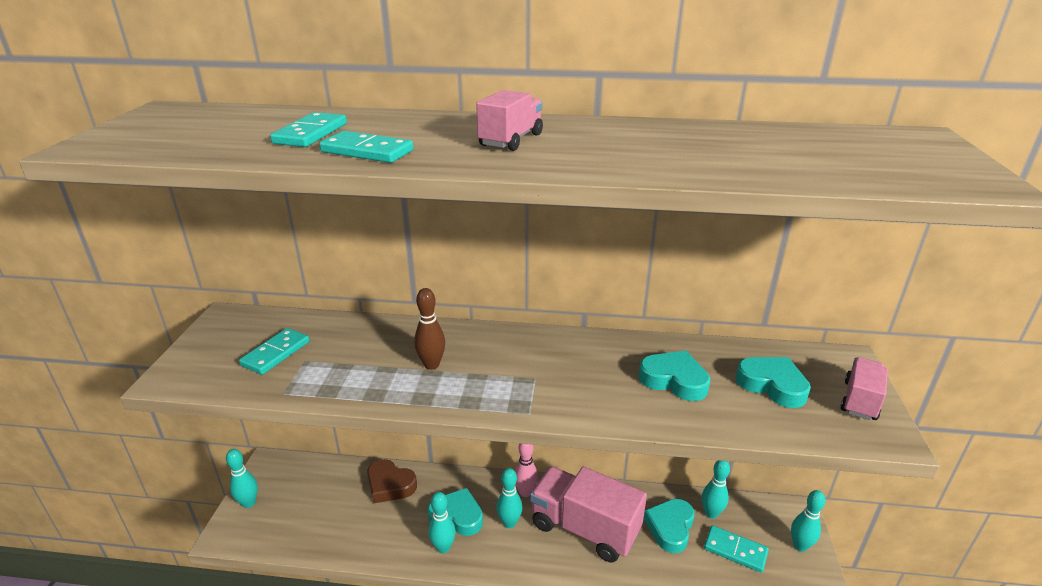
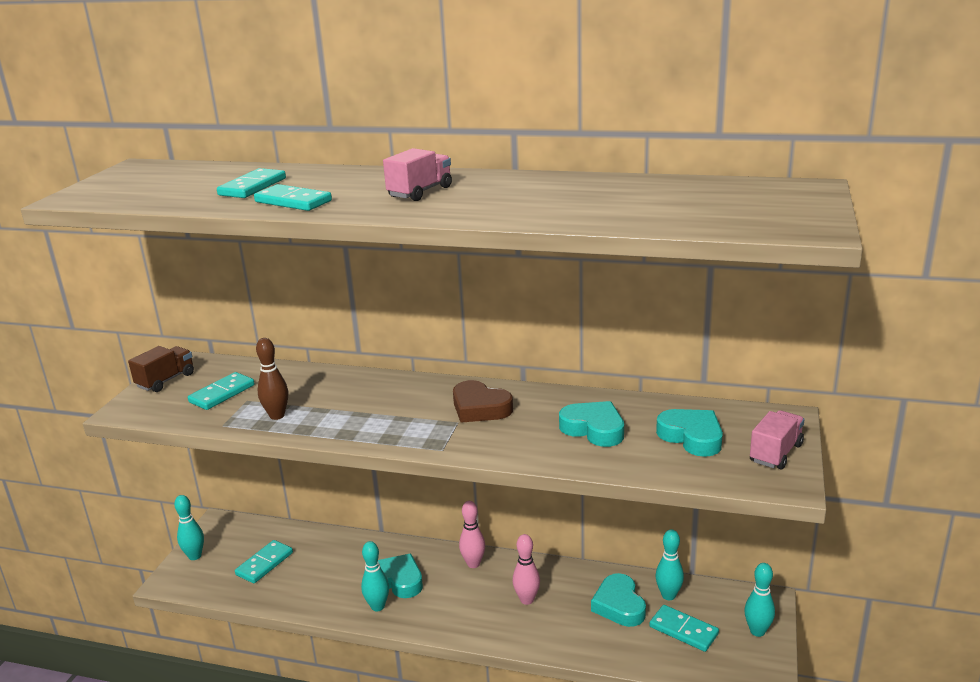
camera: 10 degrees right, 5 degrees down
brown heart [367,459,417,503] -> brown heart moved to [453,380,513,423]
brown bowling pin [414,288,445,370] -> brown bowling pin moved to [256,338,288,420]
turquoise bowling pin [496,468,523,528] -> none
pink truck [530,466,647,562] -> pink bowling pin [512,534,540,605]
turquoise heart [644,499,695,553] -> turquoise heart turned 45 degrees counterclockwise [591,573,646,627]
none -> brown truck [128,346,194,392]
none -> turquoise domino [235,540,293,583]

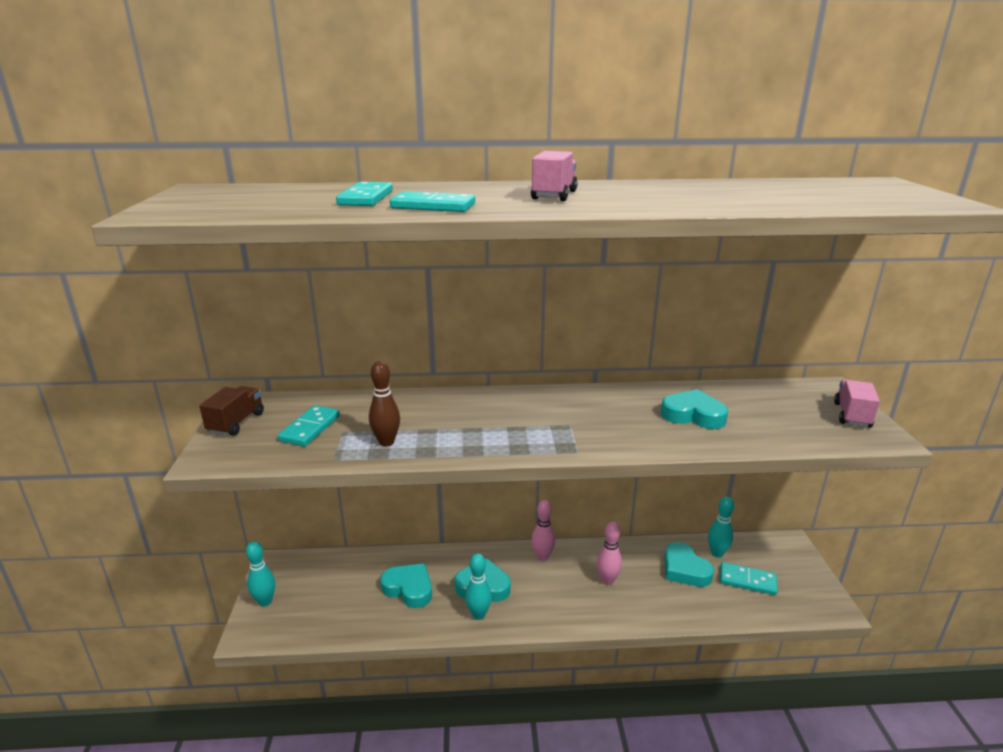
camera: 20 degrees left, 0 degrees up
turquoise domino [235,540,293,583] -> none
brown heart [453,380,513,423] -> none
turquoise heart [656,409,723,457] -> turquoise heart moved to [380,563,432,608]
turquoise bowling pin [744,563,775,637] -> none

